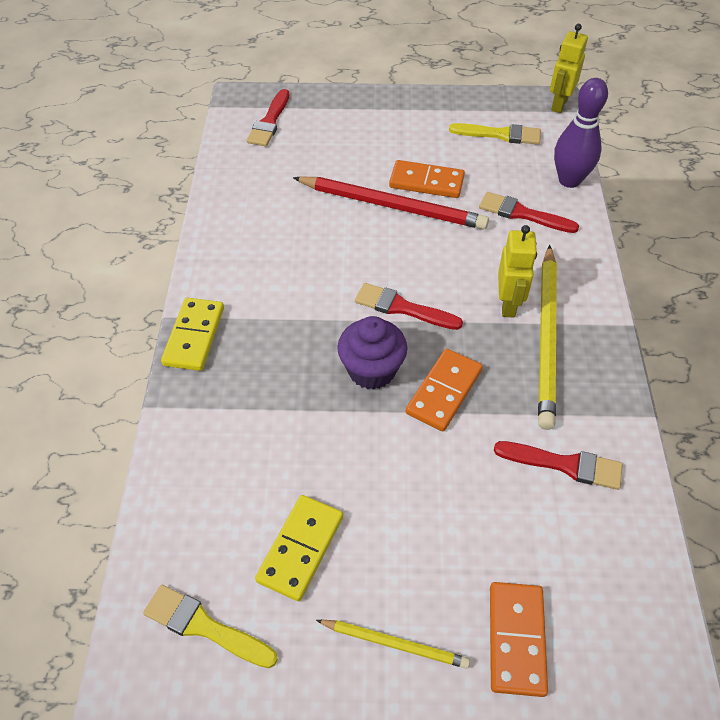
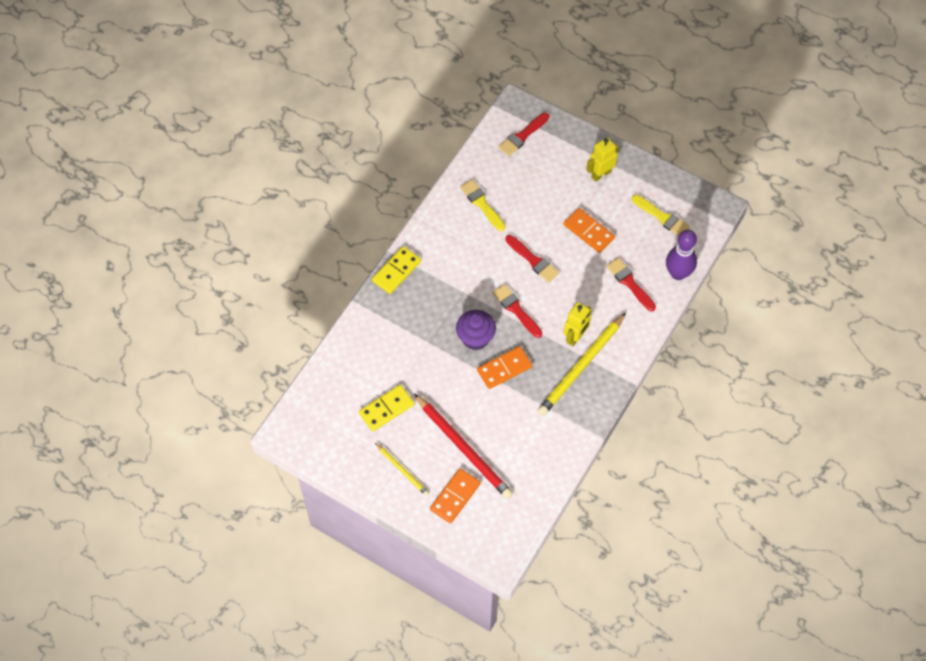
camera: 30 degrees right, 10 degrees up
yellow brush [143,585,278,668] -> yellow brush moved to [460,179,505,231]
red pencil [293,177,489,230] -> red pencil moved to [414,393,513,499]
red brush [494,441,623,490] -> red brush moved to [505,235,559,283]
yellow robot [550,24,588,113] -> yellow robot moved to [586,137,619,182]

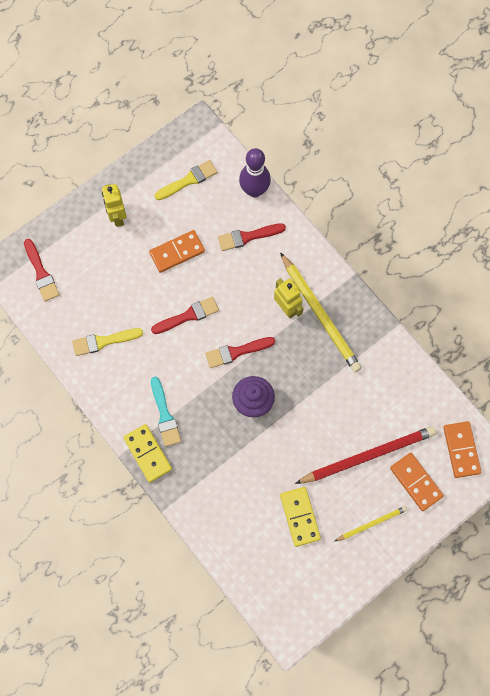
camera: 70 degrees left, 10 degrees up
orange domino [477,346,532,389] -> orange domino moved to [443,421,481,478]
none -> turquoise brush [151,377,181,447]

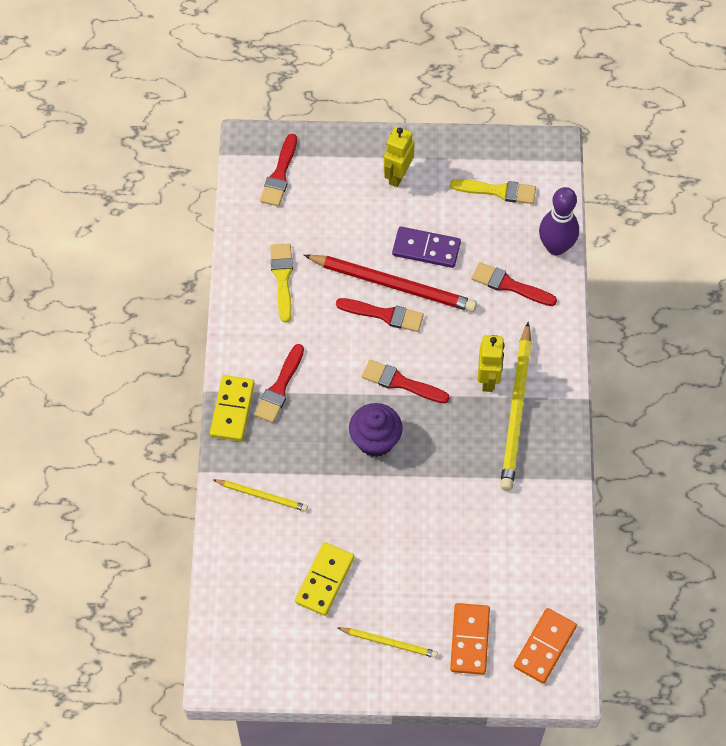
camera: 40 degrees right, 10 degrees down
yellow brush [72,328,143,356] -> yellow brush turned 60 degrees clockwise [270,243,293,322]
orange domino [149,230,205,273] -> purple domino [392,227,461,268]
turquoise brush [151,377,181,447] -> red brush [254,344,304,423]
red pencil [295,426,436,484] -> red pencil moved to [304,255,477,312]
none -> yellow pencil [213,479,308,512]

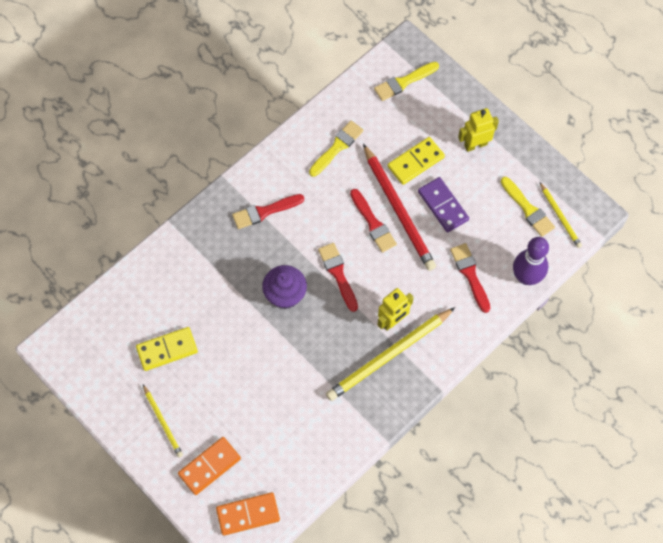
camera: 45 degrees right, 5 degrees up
yellow domino [210,375,255,441] -> yellow domino moved to [387,137,445,185]
yellow pencil [213,479,308,512] -> yellow pencil moved to [540,182,582,248]
red brush [260,134,297,206] -> yellow brush [374,62,439,101]

